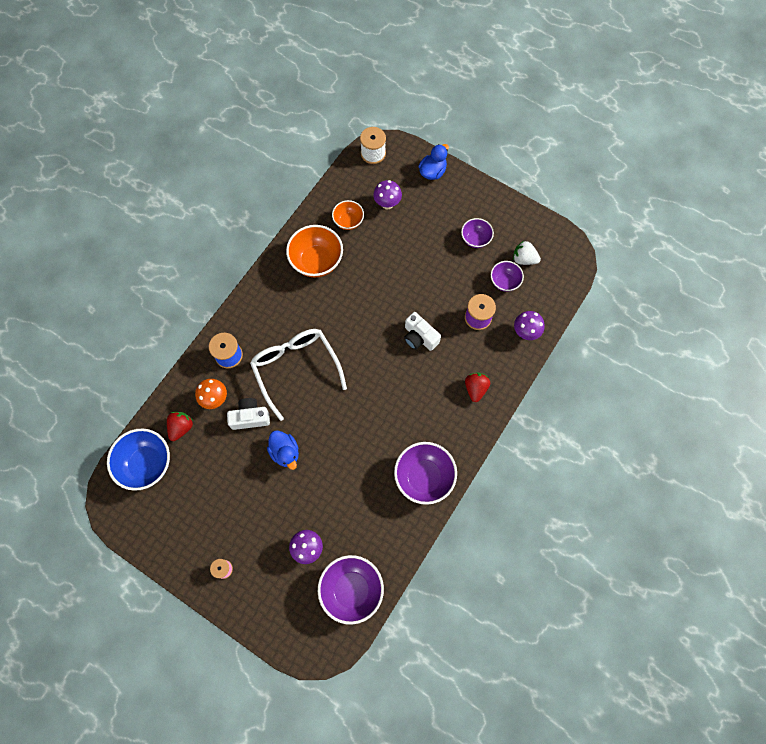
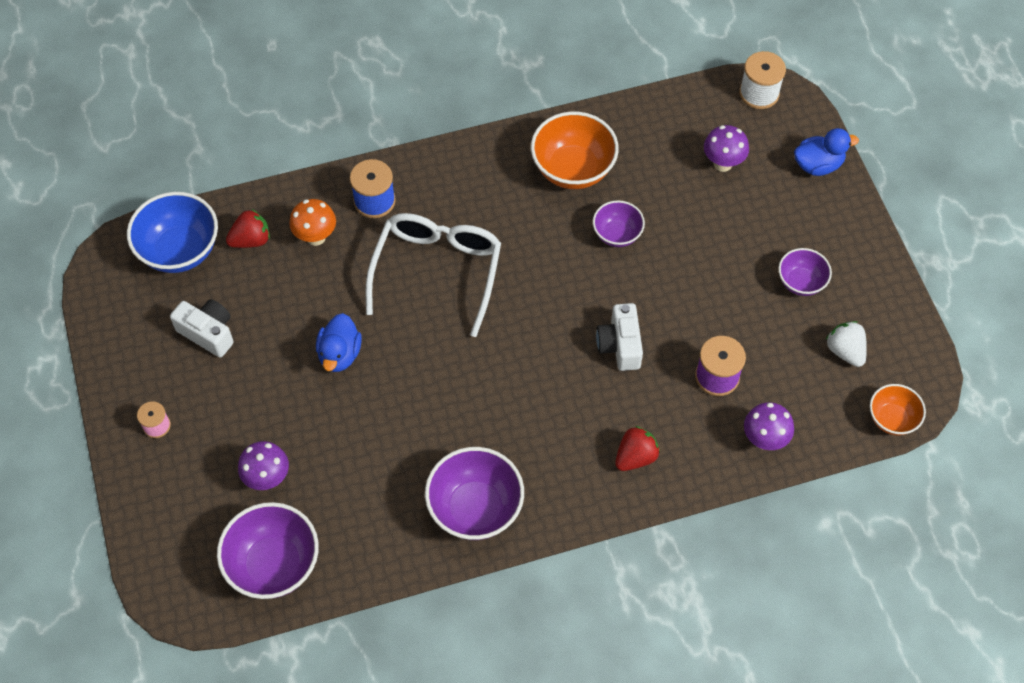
camera: 40 degrees right, 10 degrees down
white camera [227,398,270,430] -> white camera moved to [170,299,234,358]
orange bowl [332,200,364,230] -> orange bowl moved to [870,384,926,435]
purple bowl [491,261,524,292] -> purple bowl moved to [593,200,645,247]

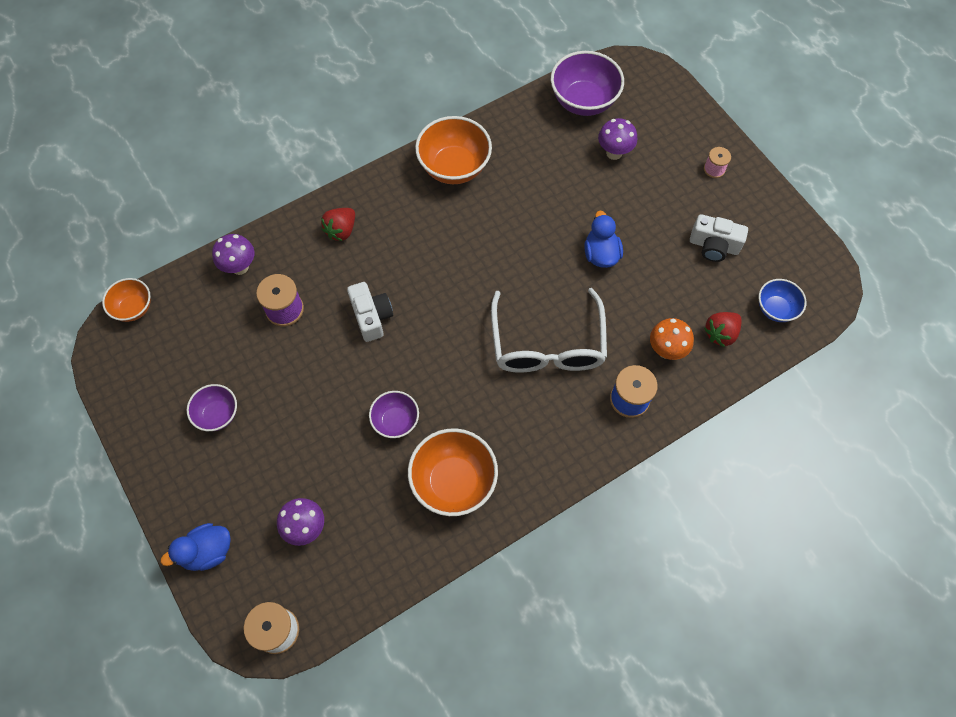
camera: 165 degrees right, 5 degrees up
blue bowl [127,192,218,273] -> blue bowl [758,279,806,322], size x0.58
purple bowl [425,447,524,540] -> orange bowl [415,116,492,184]
white strawberry [826,321,867,367] -> none

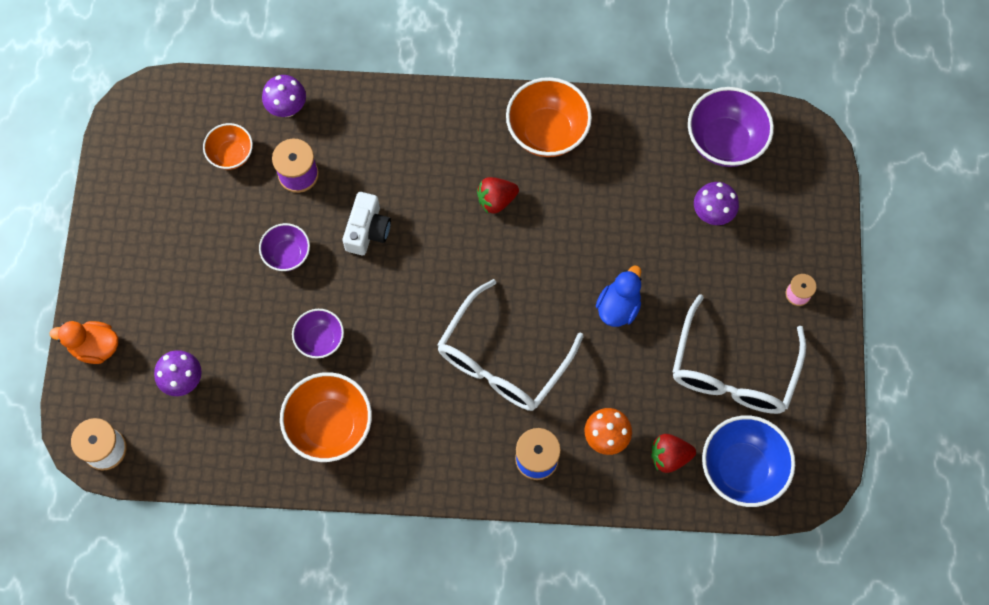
camera: 35 degrees right, 5 degrees up
orange bowl [102,278,151,322] -> orange bowl moved to [203,123,253,170]
blue duck [161,523,231,571] -> orange duck [49,321,118,364]
purple bowl [187,384,237,431] -> purple bowl moved to [259,223,310,271]
red strawberry [321,208,355,241] -> red strawberry moved to [477,177,519,213]
white camera [690,214,748,262] -> white glasses [672,294,806,414]
blue bowl [758,279,806,322] -> blue bowl [702,416,795,507], size x1.71

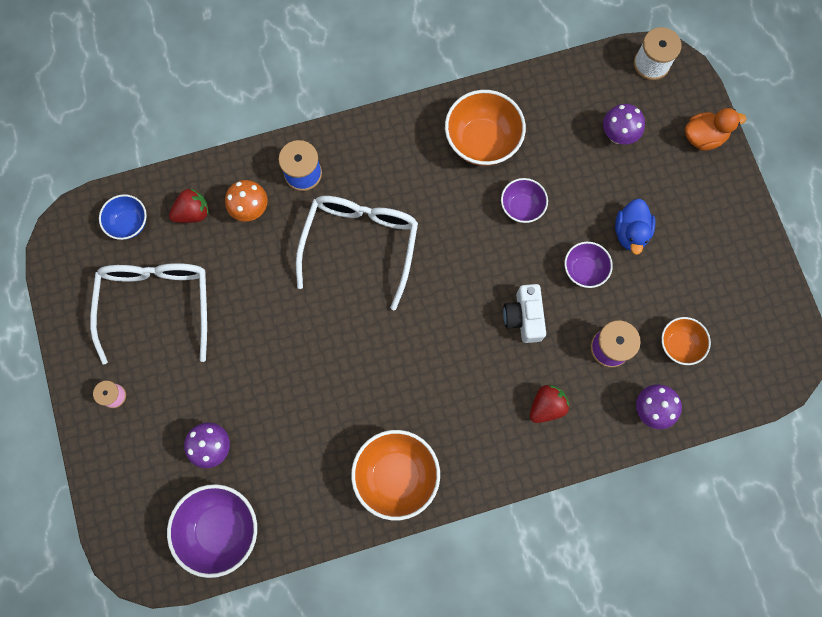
camera: 160 degrees right, 5 degrees up
red strawberry [477,177,519,213] -> red strawberry moved to [530,385,569,423]
blue duck [596,265,641,327] -> blue duck moved to [615,199,655,255]
blue bowl [702,416,795,507] -> blue bowl [99,194,147,240], size x0.58

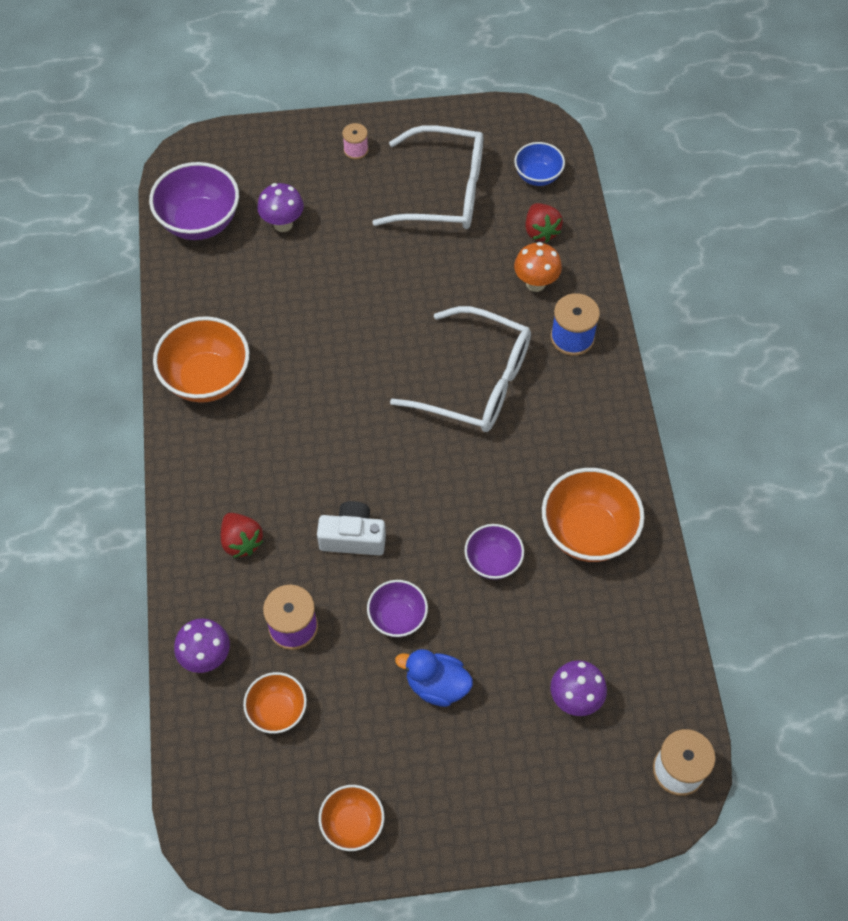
camera: 100 degrees right, 15 degrees down
orange duck [685,108,746,151] -> none
none -> orange bowl [319,785,384,851]

